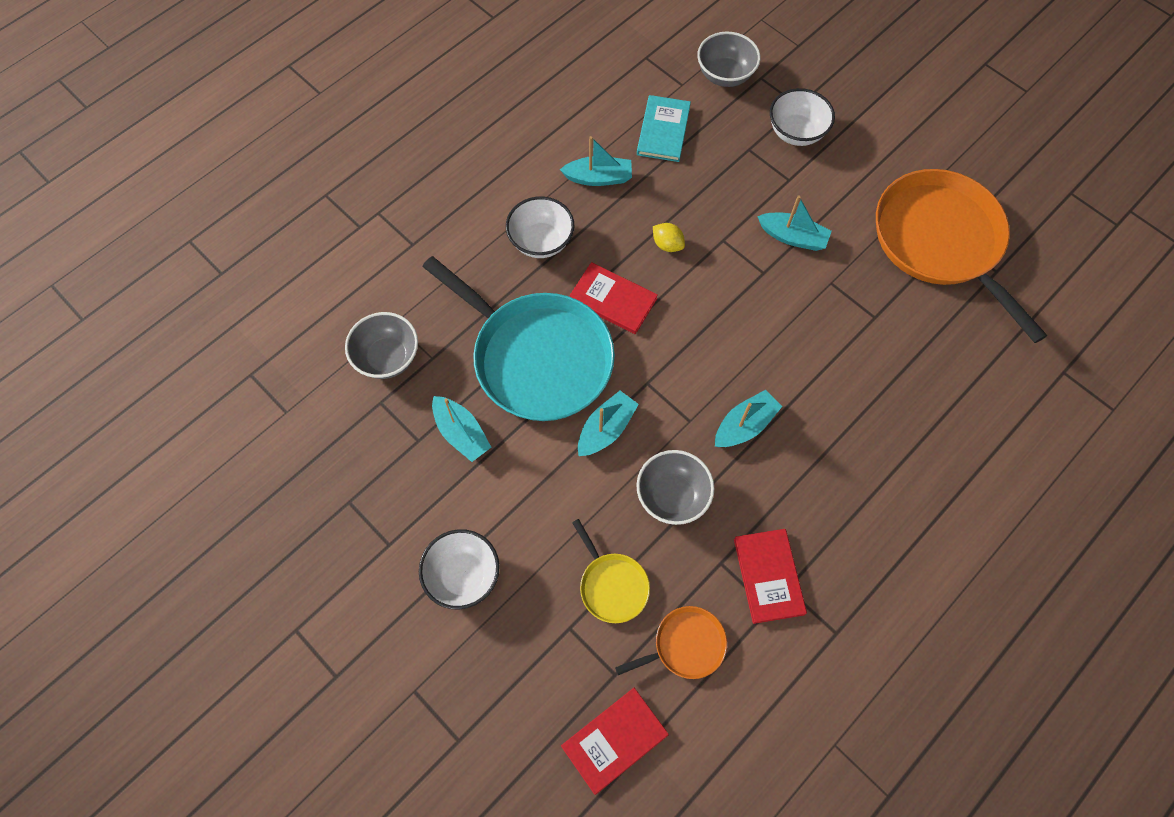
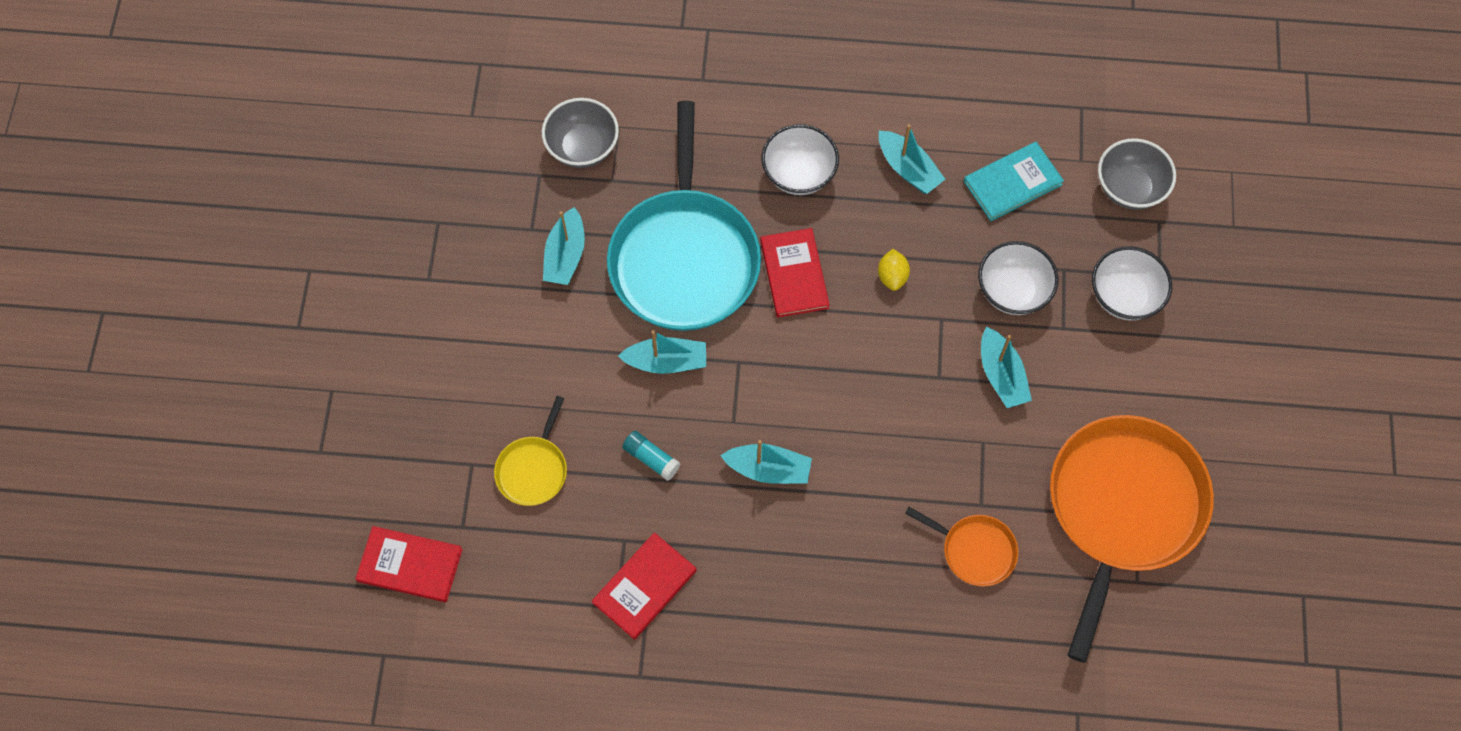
camera: 50 degrees right, 0 degrees up
white bowl [419,529,500,609] -> white bowl moved to [978,241,1059,315]
orange pan [615,606,727,679] -> orange pan moved to [905,507,1018,586]
grey bowl [636,450,715,525] -> turquoise glue stick [622,431,680,481]

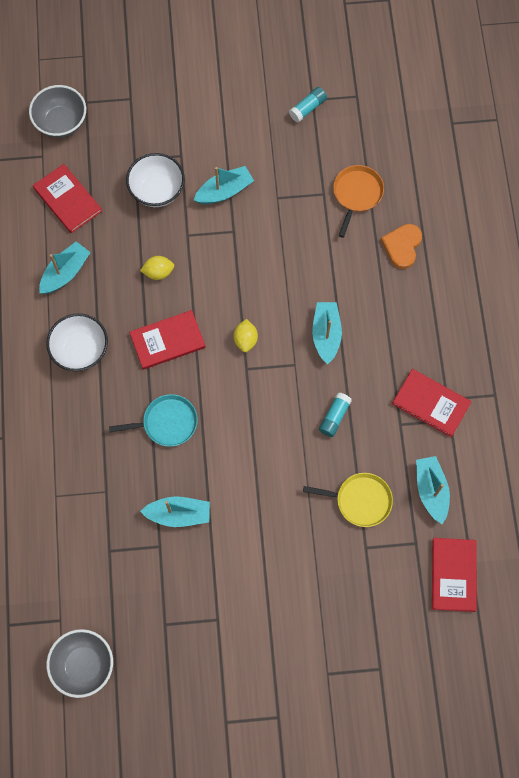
camera: 100 degrees left, 5 degrees up
grey bowl [542,98,619,168] -> grey bowl moved to [46,629,113,698]
turquoise pan [607,101,761,331] -> turquoise pan [109,394,198,447], size x0.45
turquoise boat [618,330,706,374] -> turquoise boat moved to [416,456,450,524]
turquoise book [964,142,1064,221] -> red book [33,164,102,233]
orange pan [1050,415,1214,663] -> turquoise glue stick [289,87,327,123]
white bowl [1092,246,1172,321] -> none
none -> yellow lemon [233,319,258,352]
none -> orange heart [381,224,422,269]

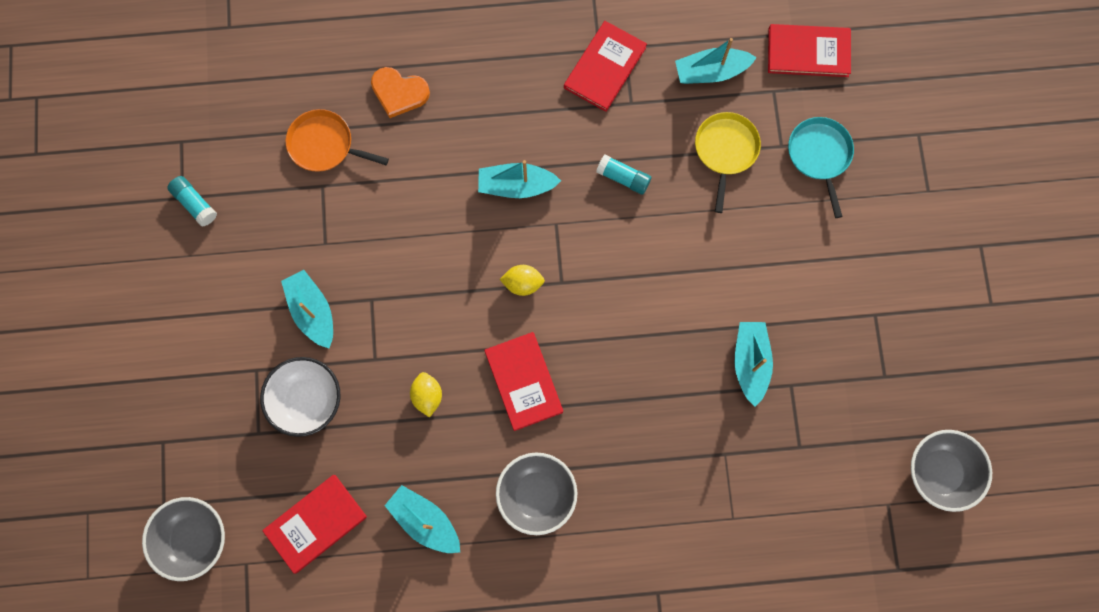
camera: 90 degrees left, 5 degrees up
white bowl [46,313,108,371] -> grey bowl [496,452,577,535]
turquoise pan [109,394,198,447] -> turquoise pan moved to [788,117,854,218]

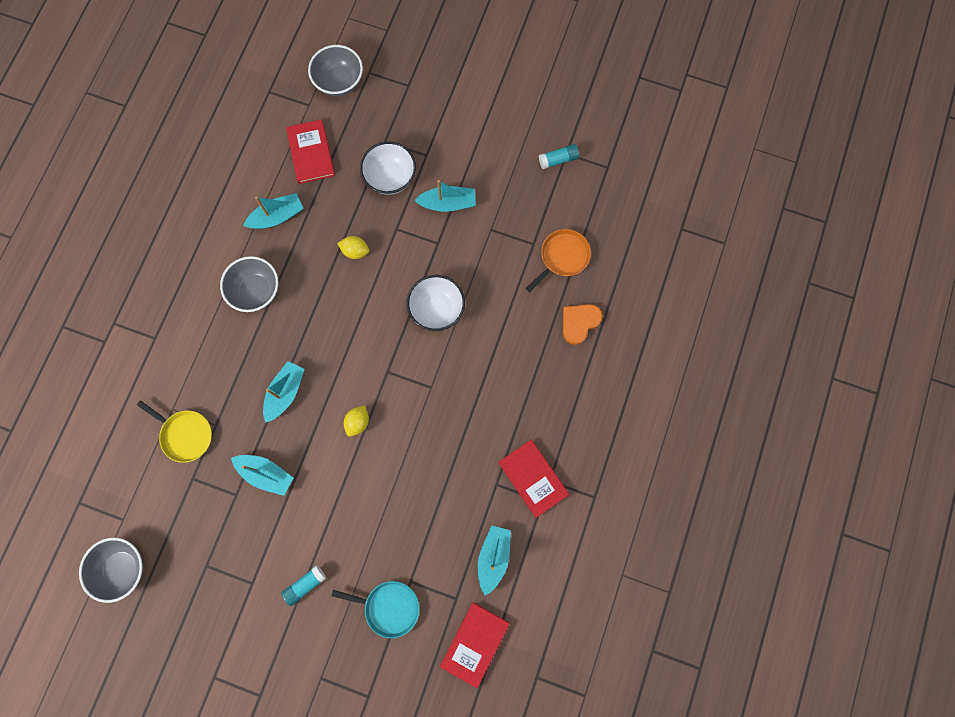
camera: 115 degrees right, 0 degrees up
turquoise boat [478,160,561,198] -> turquoise boat moved to [263,361,305,423]
red book [484,332,563,431] -> none
yellow lemon [499,265,545,296] -> yellow lemon moved to [344,405,369,437]
turquoise glue stick [596,154,651,195] -> turquoise glue stick moved to [281,566,326,606]
yellow pan [695,112,761,213] -> yellow pan moved to [137,400,212,463]
none -> white bowl [407,275,465,331]

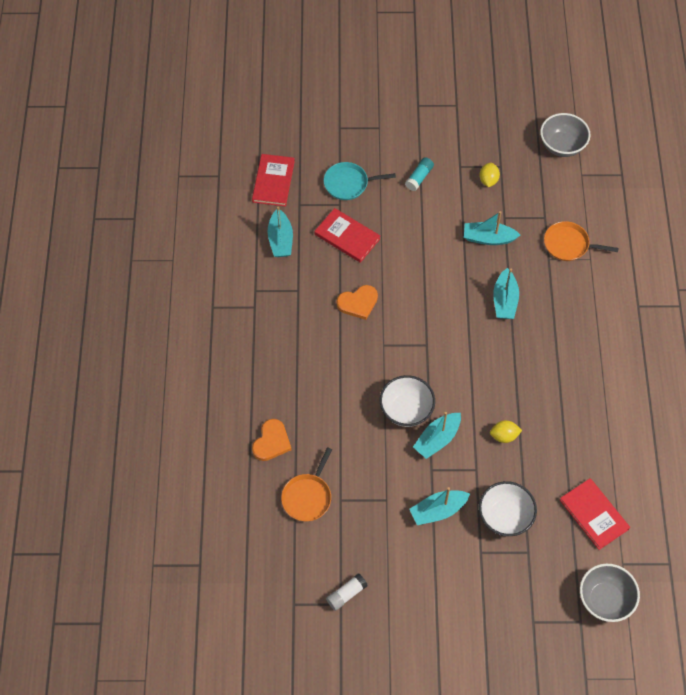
camera: 160 degrees right, 15 degrees down
yellow pan [137,400,212,463] -> orange pan [544,221,619,261]
grey bowl [220,256,278,312] -> none
turquoise boat [243,193,304,229] -> turquoise boat moved to [413,412,461,459]
yellow lemon [344,405,369,437] -> yellow lemon moved to [479,163,500,187]
red book [498,440,569,518] -> red book moved to [315,208,380,263]
turquoise glue stick [539,144,579,169] -> white glue stick [326,574,368,611]
none -> orange heart [336,285,378,320]

